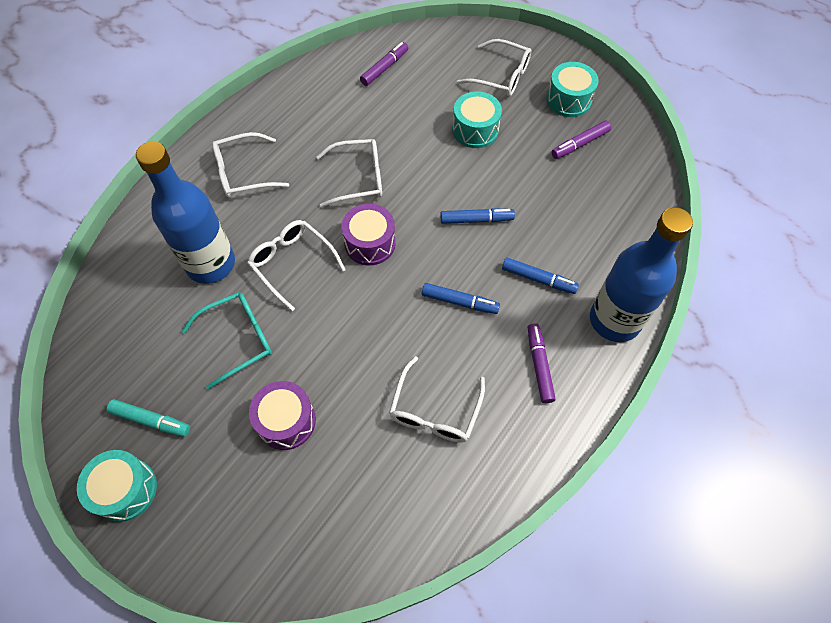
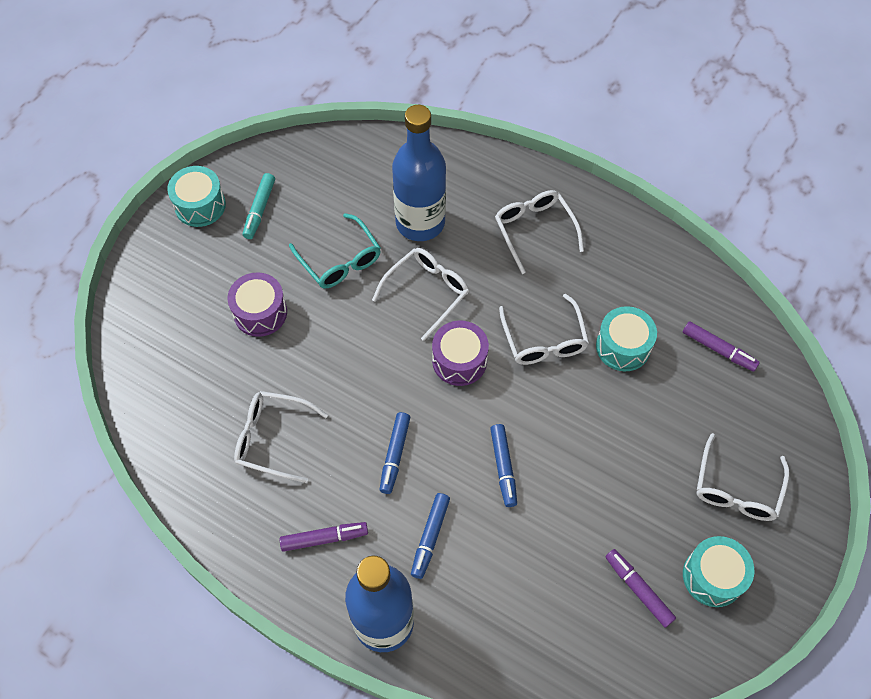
camera: 85 degrees right, 0 degrees up
turquoise drum [452,91,502,148] -> turquoise drum moved to [596,306,657,371]

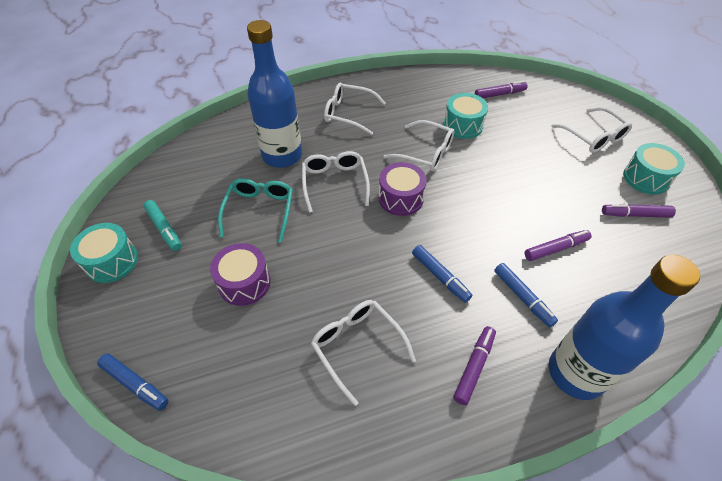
camera: 50 degrees left, 10 degrees down
white glasses [234,391,328,483] -> white glasses turned 90 degrees clockwise [311,300,416,406]
turquoise glasses [289,213,381,288] -> turquoise glasses turned 90 degrees counterclockwise [218,178,293,243]
blue marker [490,424,517,507] -> blue marker moved to [97,353,168,411]
none -> purple marker [525,230,592,261]

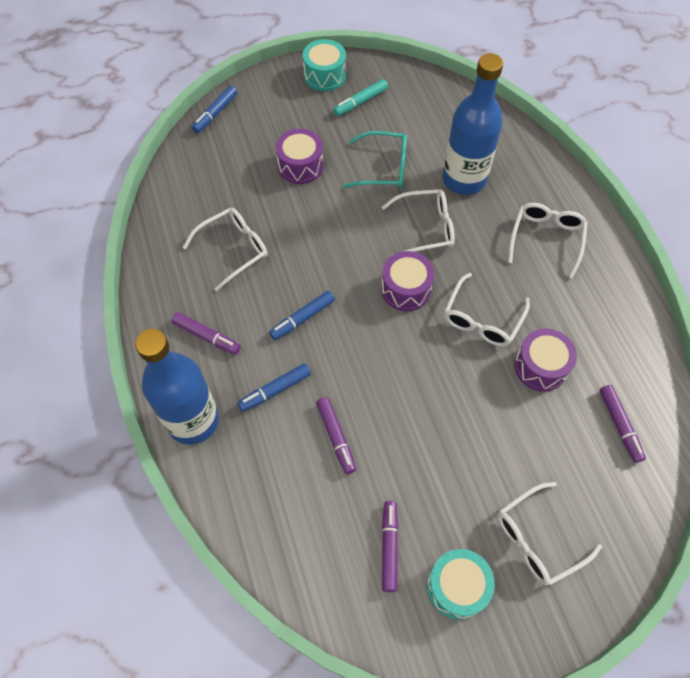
camera: 90 degrees right, 10 degrees up
turquoise drum [443,93,488,139] -> purple drum [514,328,577,392]

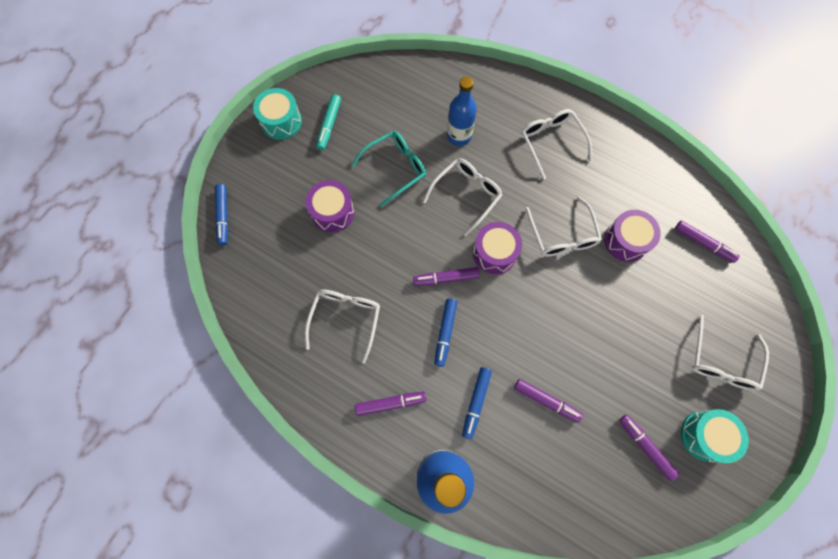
camera: 40 degrees left, 10 degrees up
blue bottle [442,53,503,195] -> blue bottle [447,77,477,146], size x0.63
none -> purple marker [413,267,480,286]

